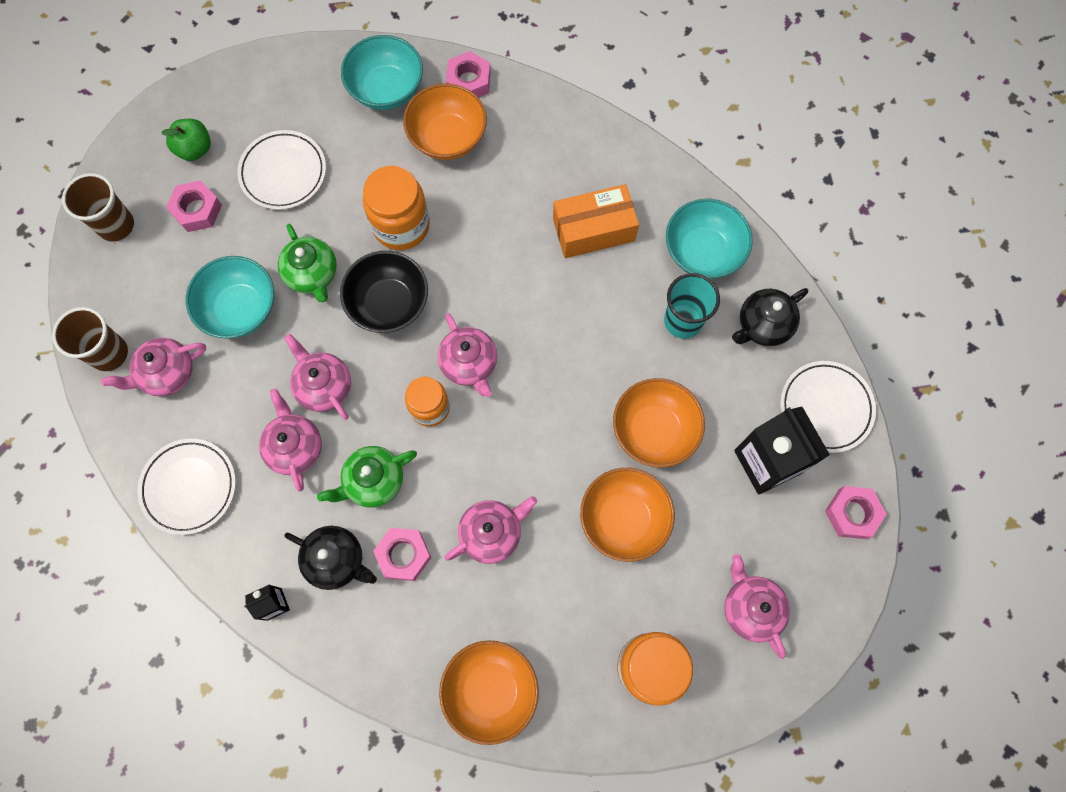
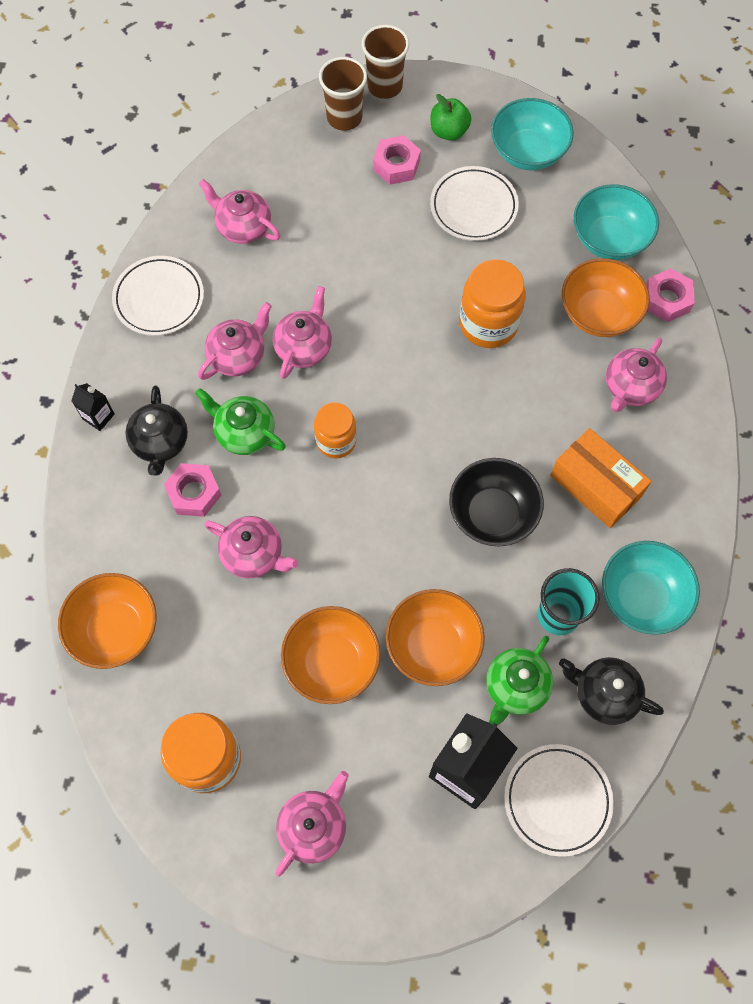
camera: 60 degrees right, 5 degrees down
brown cup [52,307,128,371] -> brown cup moved to [362,25,409,99]
turquoise bowl [186,256,274,339] -> turquoise bowl moved to [491,98,574,170]
green teapot [278,224,337,302] -> green teapot moved to [486,636,553,725]
black bowl [340,251,428,333] -> black bowl moved to [449,458,544,546]
pink teapot [437,313,497,397] -> pink teapot moved to [606,338,667,412]
pink nut [825,486,887,539] -> none

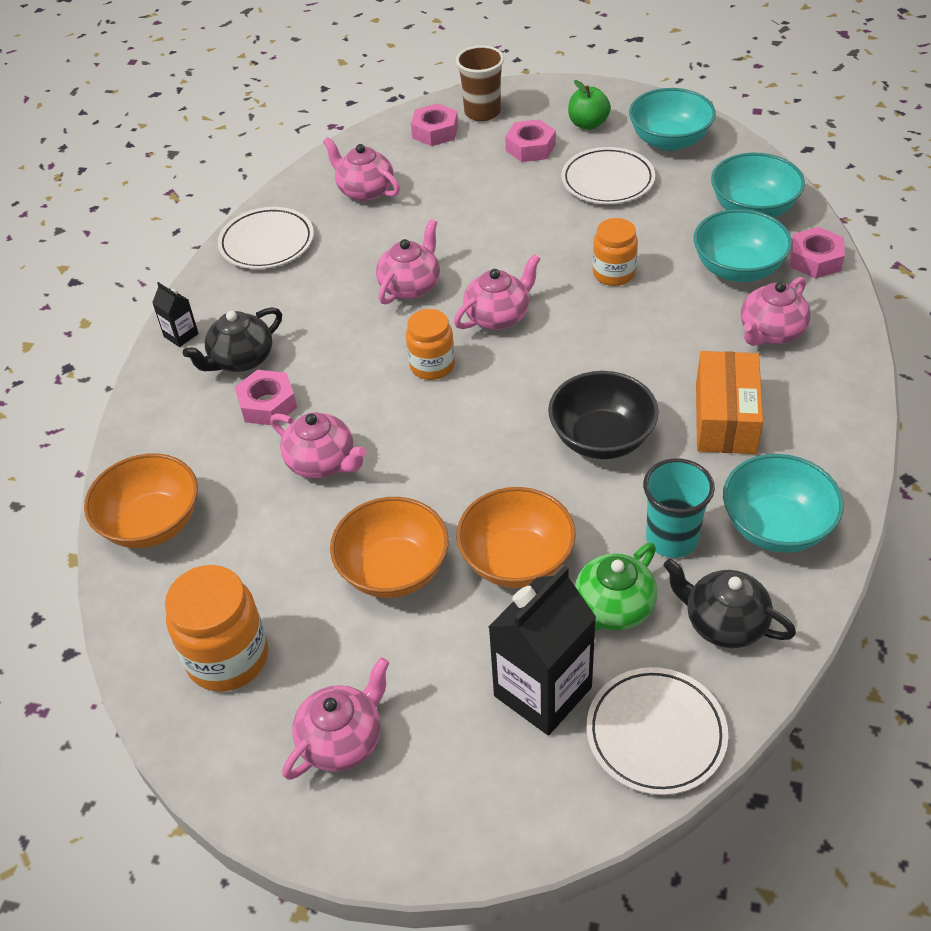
camera: 10 degrees right, 20 degrees down
black teapot [126,386,188,476] -> black teapot turned 45 degrees clockwise [183,307,282,372]
green teapot [195,388,286,455] -> none
pink teapot [198,302,272,380] -> pink teapot moved to [454,254,541,330]
brown cup [362,25,409,99] -> none
orange jar [459,259,526,348] -> orange jar [593,218,638,286], size x0.66
orange box [550,428,652,528] -> orange box turned 45 degrees clockwise [696,351,763,454]
orange bowl [562,258,650,337] -> turquoise bowl [693,209,792,282]
none -> pink nut [411,103,458,146]

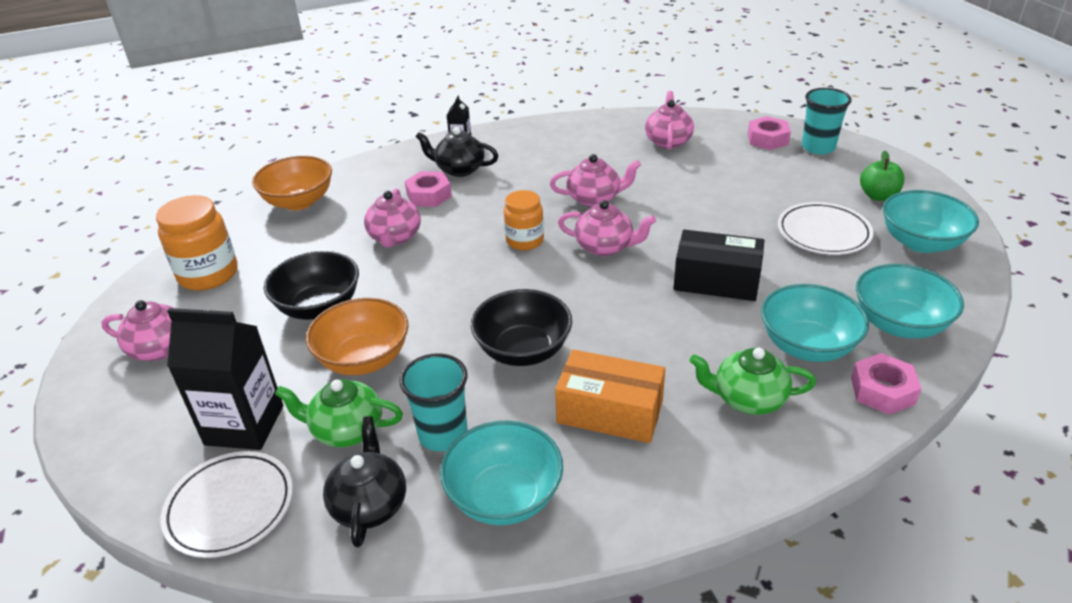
camera: 55 degrees right, 10 degrees down
white plate [218,207,314,269] -> none
orange bowl [330,497,449,598] -> black bowl [264,251,359,320]
brown cup [456,45,504,121] -> turquoise cup [802,88,852,155]
pink nut [505,119,556,162] -> none
orange jar [593,218,638,286] -> black box [673,230,765,301]
orange box [696,351,763,454] -> orange box turned 45 degrees clockwise [555,349,665,443]
pink teapot [741,277,811,346] -> green teapot [690,348,816,415]

